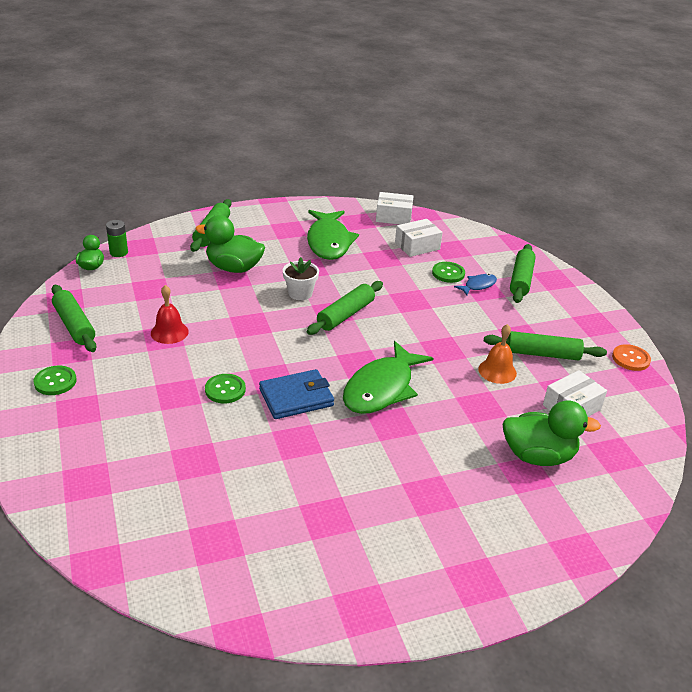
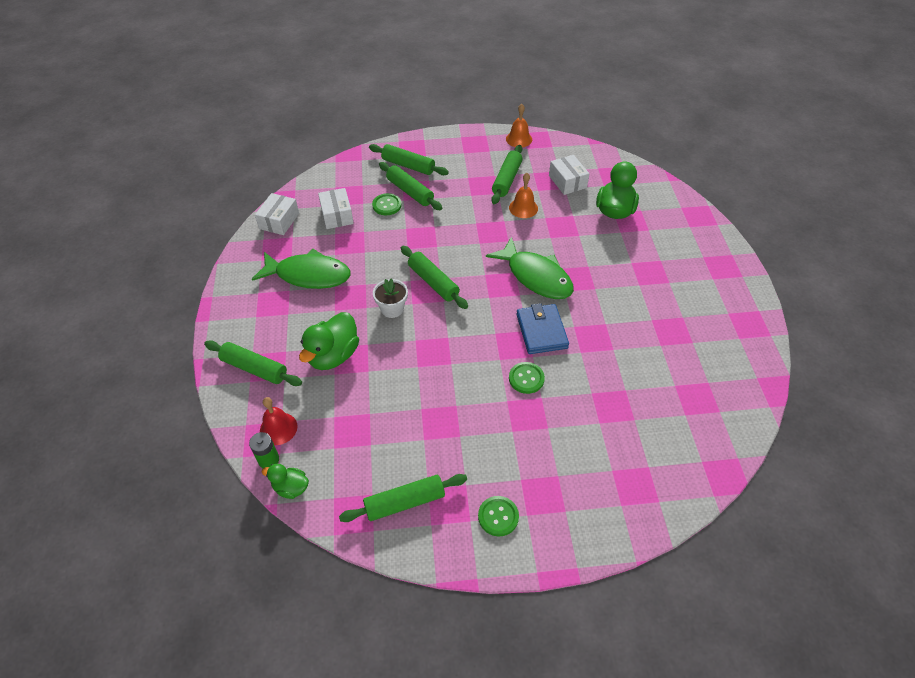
camera: 75 degrees left, 15 degrees up
red bell [151,285,189,344] -> red bell moved to [260,397,297,445]
blue fish [454,274,497,296] -> green rolling pin [379,162,442,210]
orange button [612,344,651,371] -> orange bell [506,104,532,147]

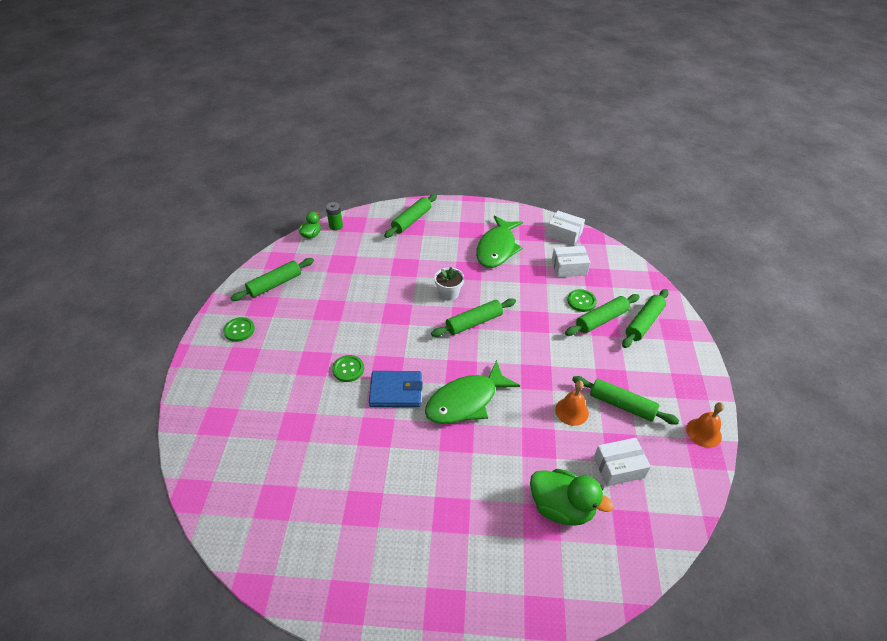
camera: 100 degrees right, 5 degrees down
red bell [260,397,297,445] -> none
green duck [299,312,359,370] -> none
green rolling pin [339,474,467,522] -> green rolling pin turned 60 degrees clockwise [231,258,314,301]

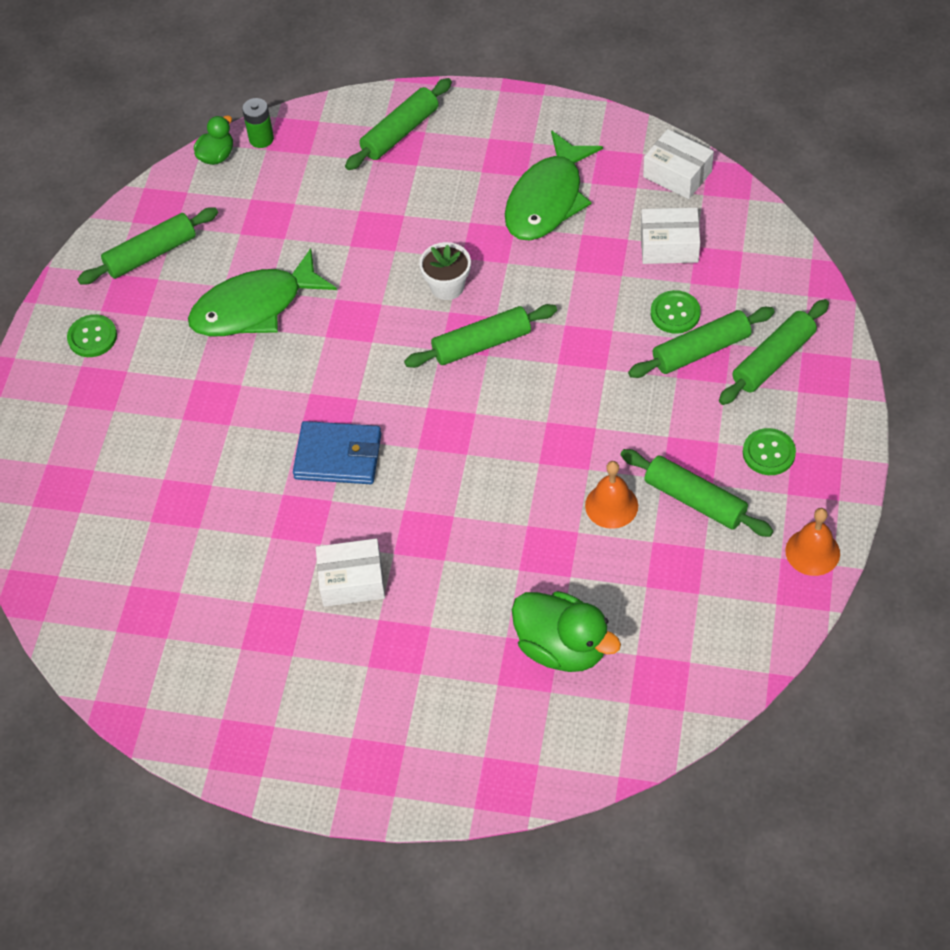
camera: 10 degrees right, 10 degrees up
green button [332,355,364,382] -> green button moved to [743,428,796,475]
green fish [425,360,520,424] -> green fish moved to [188,248,337,336]
white box [594,438,651,486] -> white box moved to [316,539,385,607]

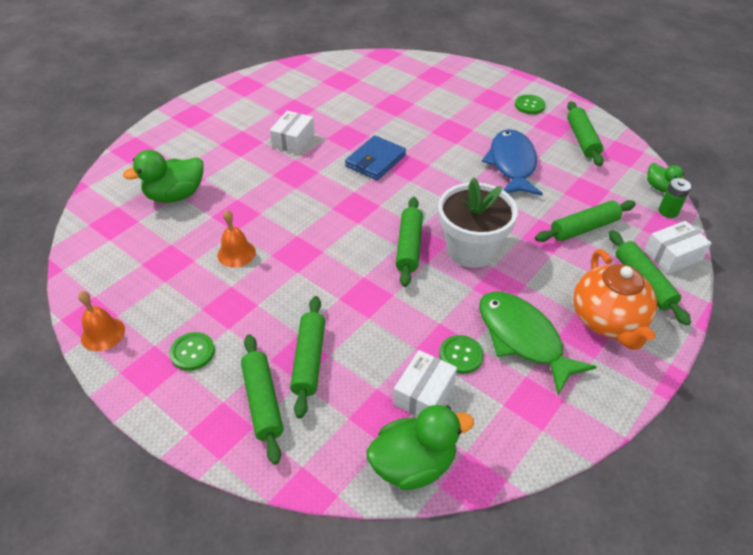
camera: 115 degrees right, 10 degrees down
green fish [188,248,337,336] -> blue fish [482,129,543,196]
white flower pot [419,242,471,300] -> white flower pot [438,177,518,268], size x1.88
green rolling pin [621,449,773,537] -> green rolling pin moved to [535,200,636,242]
white box [643,129,714,199] -> white box moved to [644,221,711,274]
green button [651,290,701,334] -> green button moved to [439,335,484,374]
none -> green duck [366,405,474,490]
none -> orange teapot [573,249,657,350]

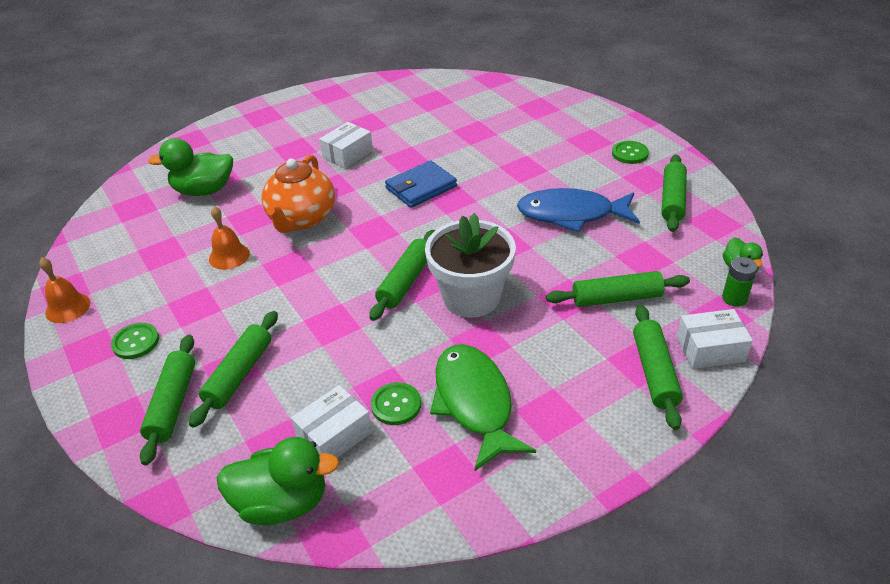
camera: 20 degrees right, 5 degrees down
blue fish [482,129,543,196] -> blue fish turned 105 degrees counterclockwise [517,188,640,232]
orange teapot [573,249,657,350] -> orange teapot moved to [261,155,335,233]

